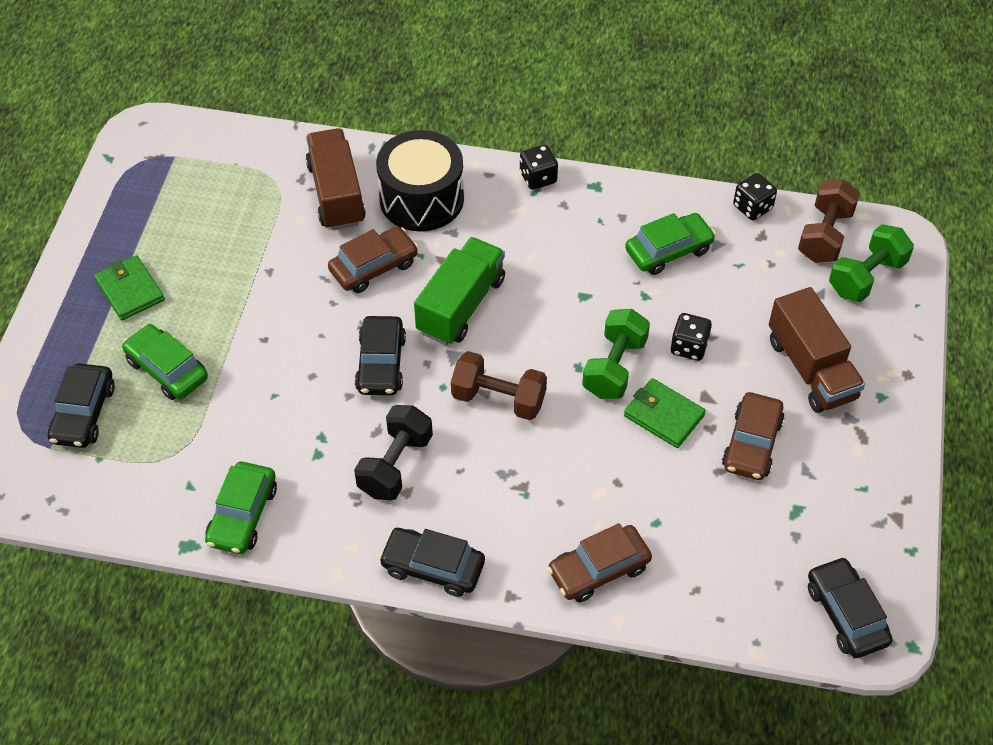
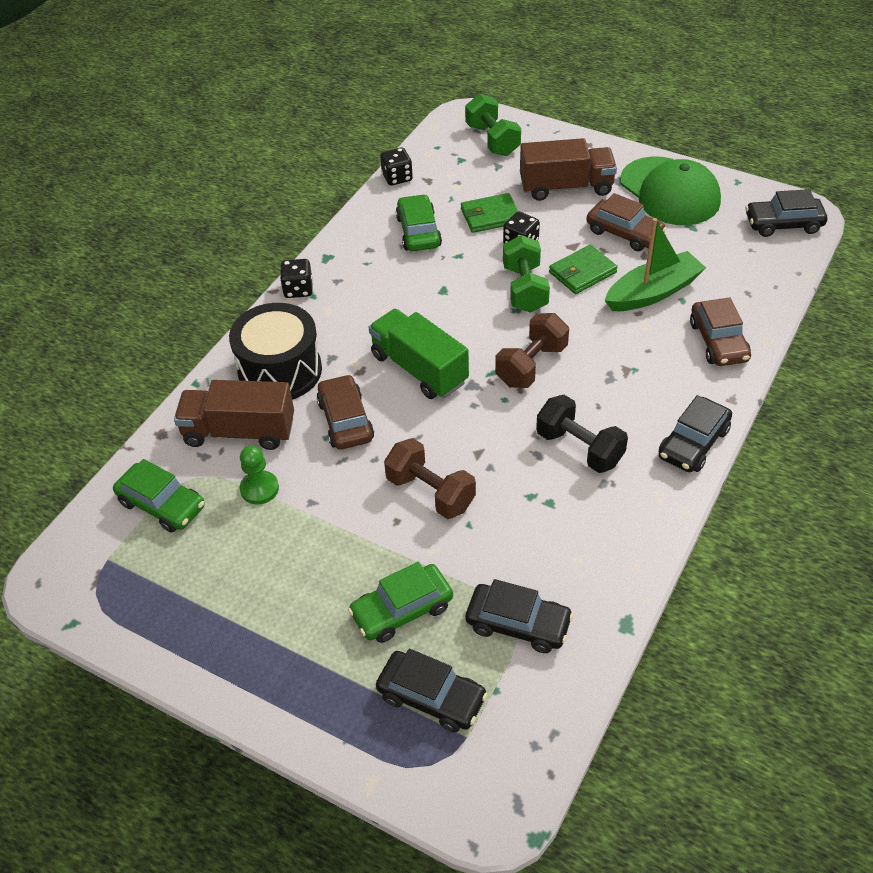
camera: 70 degrees left, 5 degrees down
green wallet [94,255,165,320] -> green wallet moved to [461,193,518,233]
green car [205,462,277,554] -> green car moved to [113,459,205,532]
black car [355,316,406,395] -> black car moved to [466,579,574,653]
green dumbbell [582,309,650,399] -> green dumbbell turned 45 degrees clockwise [503,235,550,313]
brown dumbbell [798,179,860,263] -> brown dumbbell moved to [384,438,476,519]
none -> green pawn [240,445,279,505]
none -> green boat [604,218,706,311]
none -> green cap [620,156,721,225]

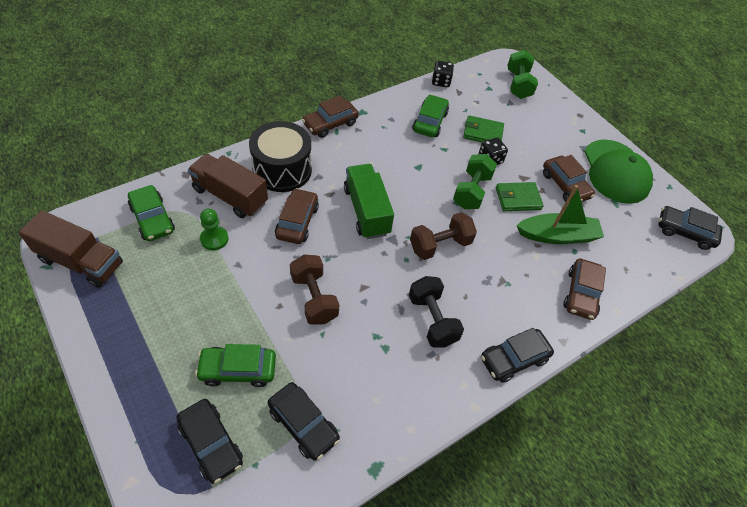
camera: 20 degrees right, 5 degrees up
black dice [280,259,313,298] -> brown car [302,96,359,138]
brown truck [520,138,617,201] -> brown truck moved to [19,210,123,288]

